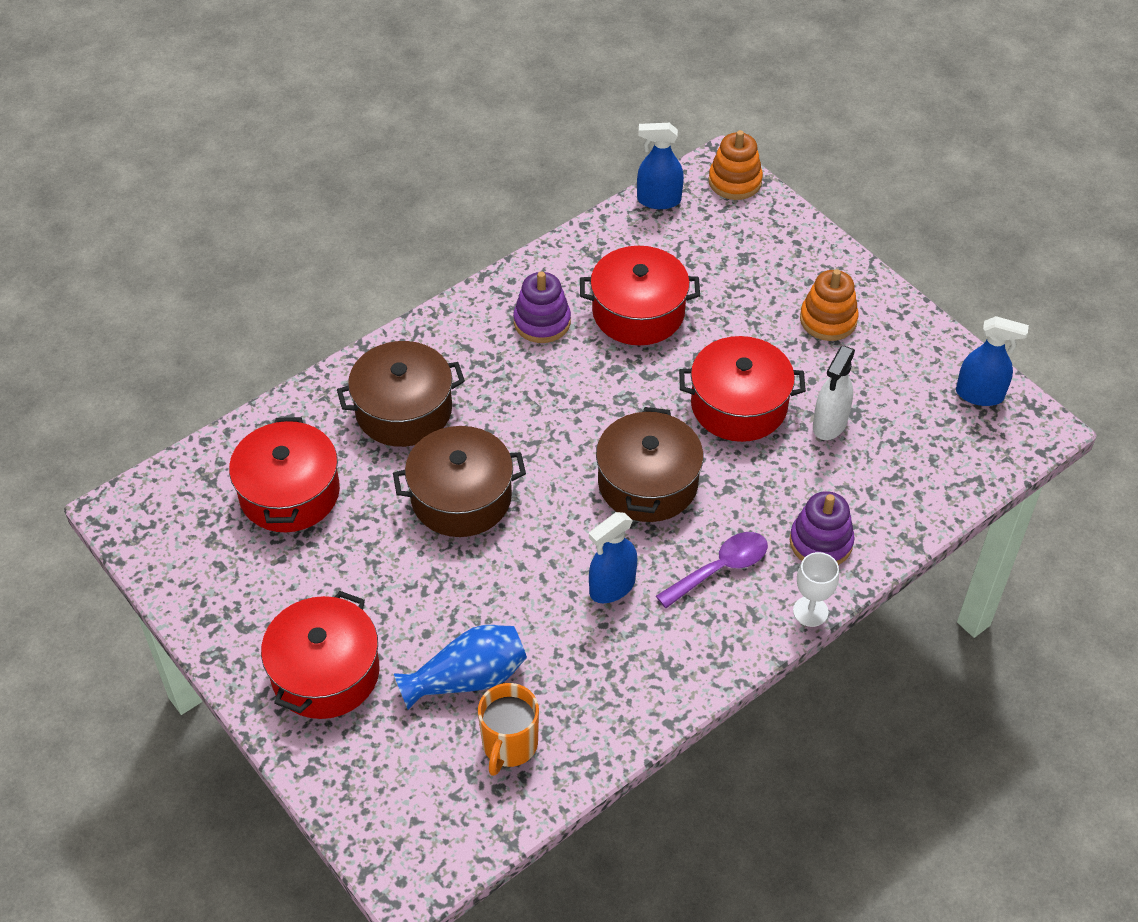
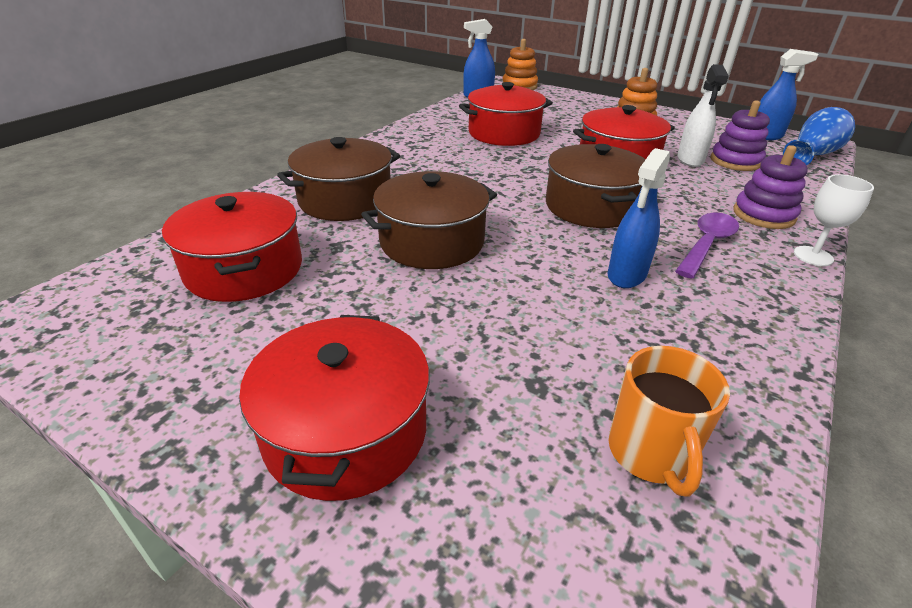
camera: 20 degrees left, 15 degrees down
blue vase [394,625,527,710] -> blue vase moved to [783,107,855,165]
purple stacking toy [513,271,571,343] -> purple stacking toy moved to [710,100,770,171]

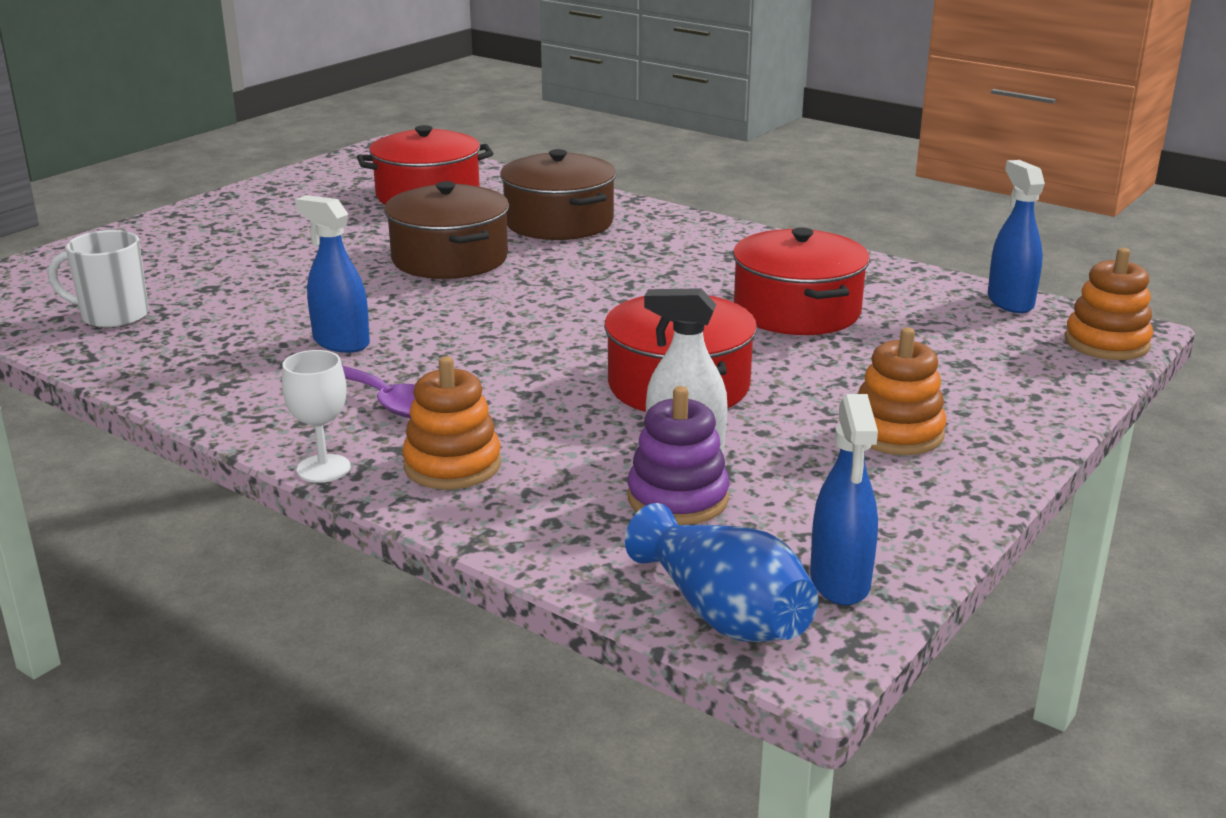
camera: 95 degrees right, 10 degrees down
red pot [239,315,430,501] -> none
brown pot [546,144,646,228] -> none
orange mug [608,346,730,496] -> white mug [48,230,149,328]
purple stacking toy [733,145,808,229] -> orange stacking toy [402,356,501,490]

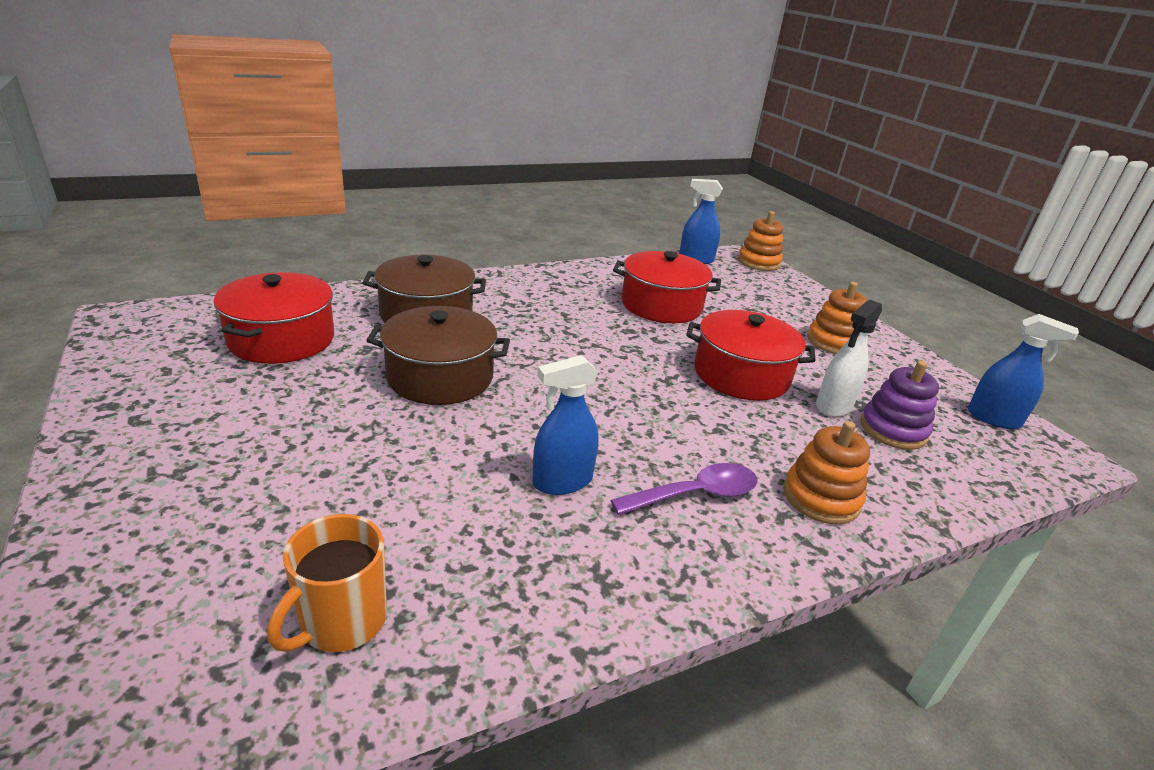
camera: 65 degrees left, 5 degrees up
white mug [48,230,149,328] -> orange mug [267,514,387,652]
white goblet [282,350,351,483] -> none
blue vase [625,503,818,642] -> none

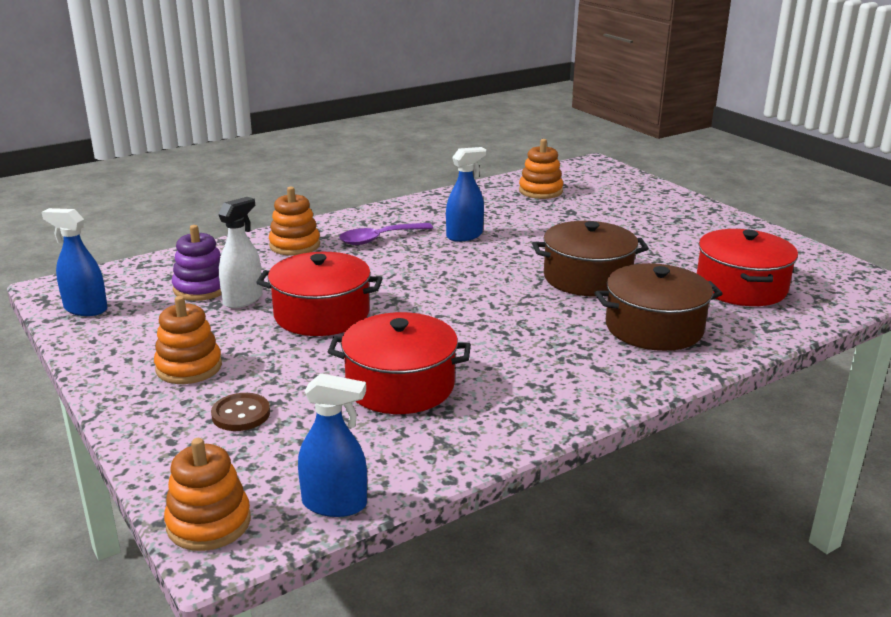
camera: 175 degrees right, 5 degrees down
orange mug [267,514,387,652] -> orange stacking toy [519,139,563,199]
none -> brown button [211,393,270,431]

